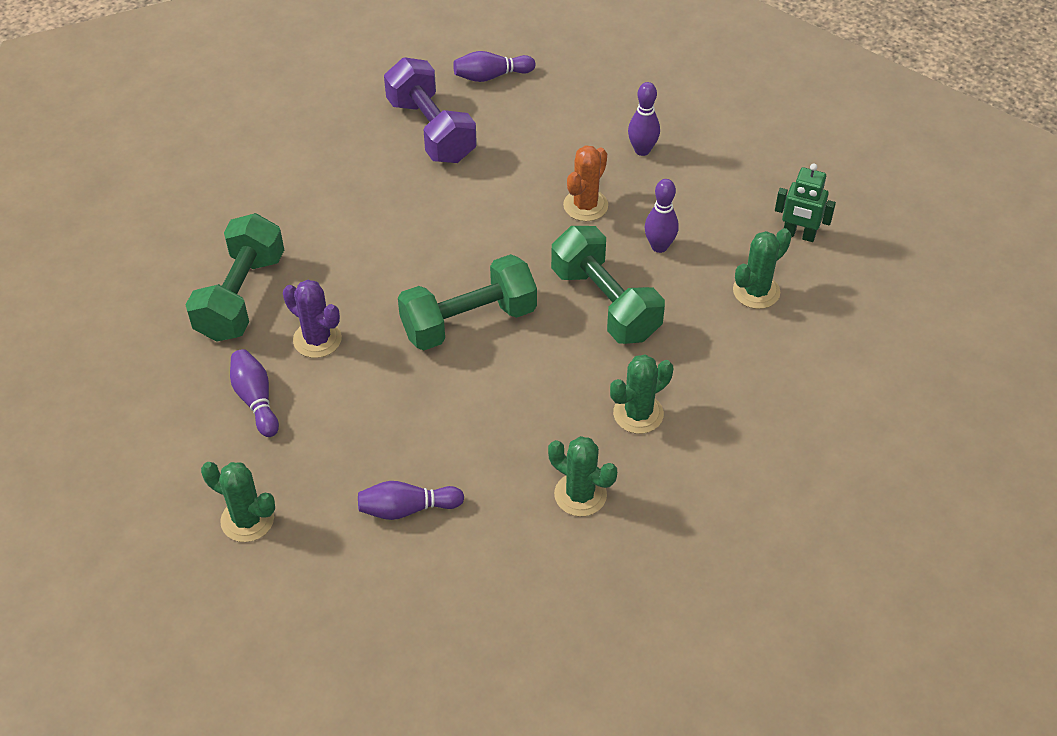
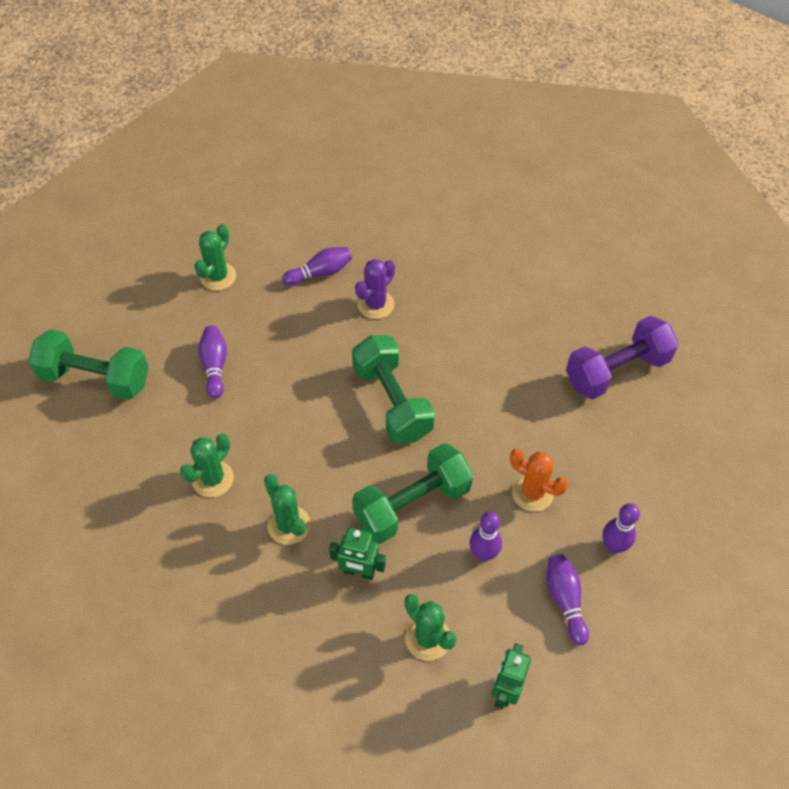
camera: 90 degrees right, 5 degrees up
green dumbbell [186,213,284,342] -> green dumbbell moved to [28,329,149,400]
purple bowling pin [453,51,536,82] -> purple bowling pin moved to [547,554,589,645]
none -> green robot [329,527,385,580]

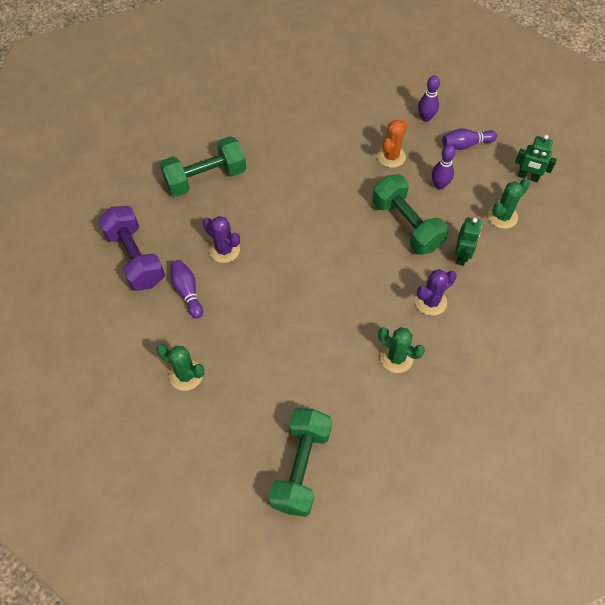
camera: 90 degrees left, 5 degrees up
purple bowling pin [198,326,227,399] -> none
green cactus [264,474,311,545] -> purple cactus [415,269,457,316]
green dumbbell [352,335,435,444] -> green dumbbell moved to [160,136,246,197]
purple dumbbell [566,316,679,399] -> purple dumbbell moved to [98,206,165,291]

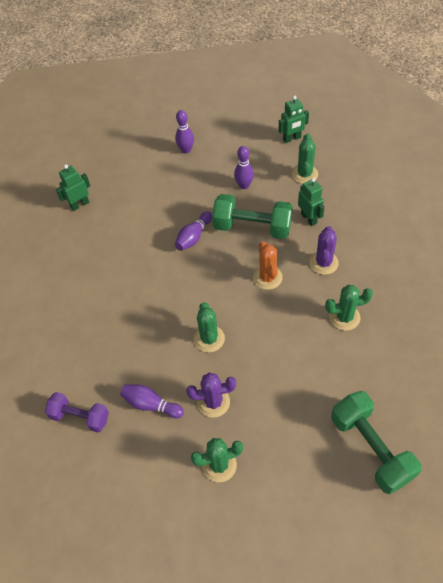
camera: 40 degrees left, 5 degrees down
purple dumbbell [98,206,165,291] -> purple dumbbell [45,392,109,433], size x0.64
green dumbbell [160,136,246,197] -> none
purple cactus [203,216,240,263] -> purple cactus moved to [186,372,236,417]
orange cactus [377,120,407,168] -> orange cactus moved to [253,241,283,290]
purple bowling pin [443,129,497,150] -> purple bowling pin moved to [175,212,212,251]
none -> green robot [56,164,90,211]
none -> green cactus [194,302,225,352]

